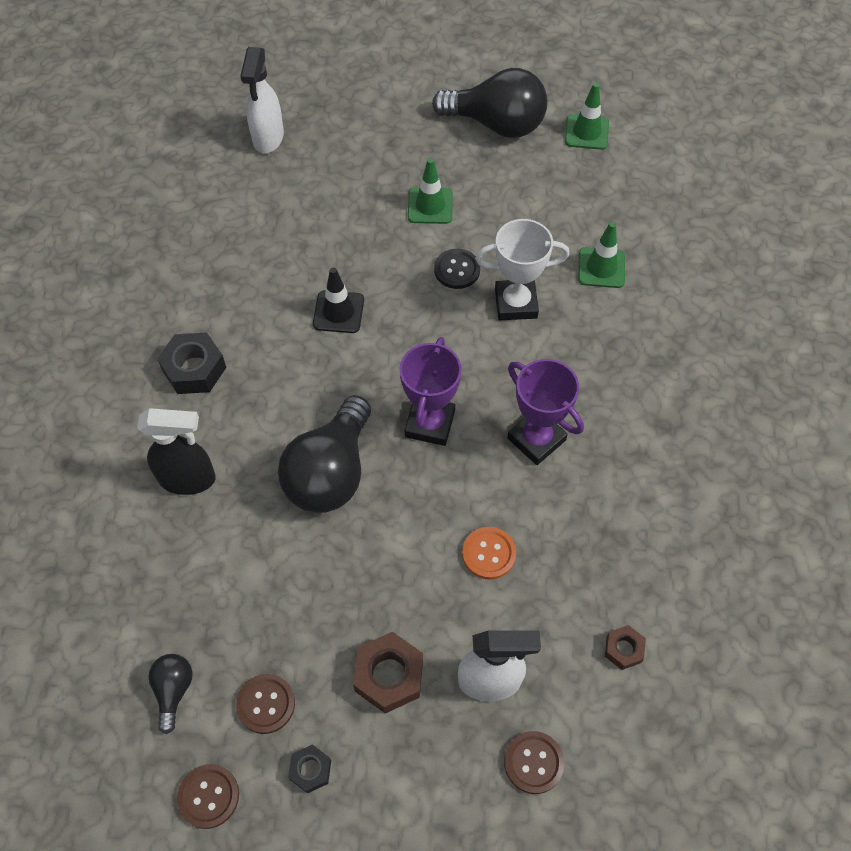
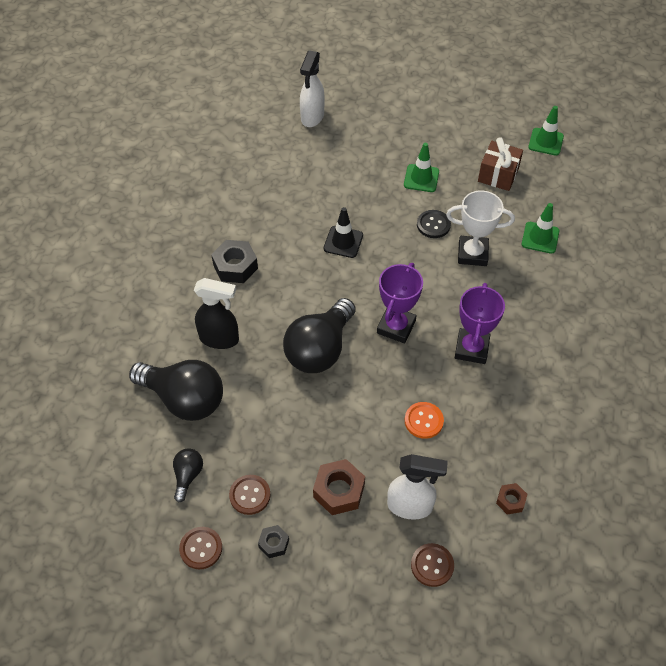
camera: 10 degrees right, 5 degrees down
black light bulb [432,68,547,138] -> black light bulb moved to [129,360,223,421]
purple trophy [507,359,584,465] -> purple trophy turned 45 degrees clockwise [455,283,505,364]
none -> brown gift [478,137,523,191]

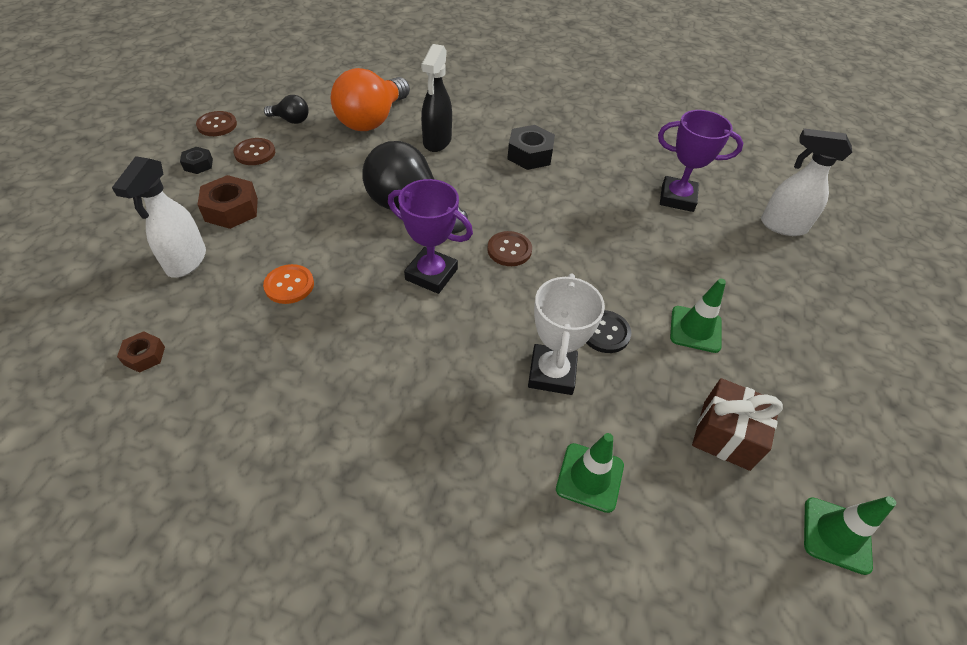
camera: 90 degrees right, 5 degrees down
black light bulb [129,360,223,421] -> orange light bulb [330,68,410,131]
black traffic cone [324,207,363,258] -> none
brown button [411,543,454,587] -> brown button moved to [487,231,532,266]
purple trophy [455,283,505,364] -> purple trophy moved to [658,110,743,212]

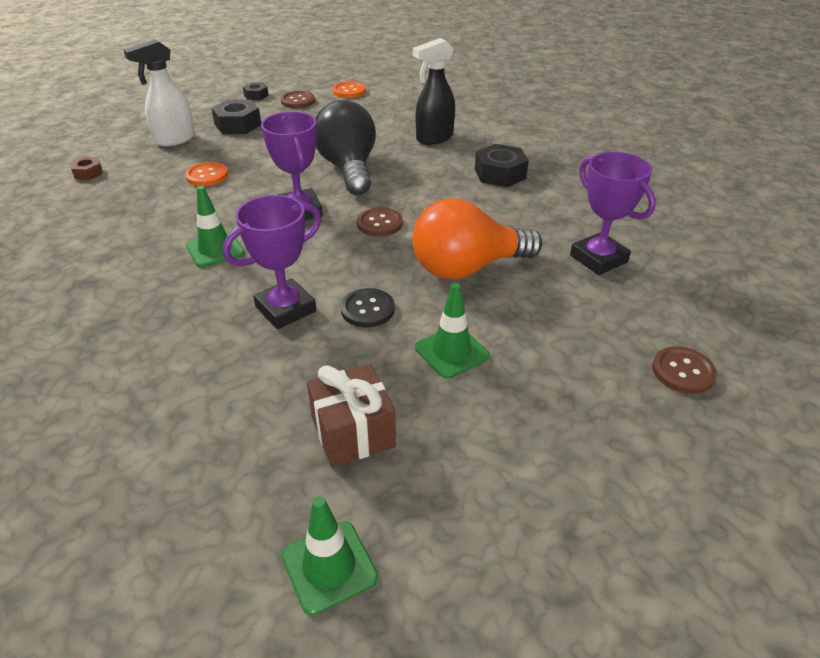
camera: 45 degrees right, 10 degrees down
brown button [196,111,237,136] -> brown button moved to [652,346,717,394]
brown nut [198,175,258,229] -> black nut [211,100,261,134]
black light bulb [264,95,309,124] -> orange button [333,81,366,98]
orange light bulb [330,68,410,131] -> orange light bulb moved to [412,198,542,280]
white trophy [528,274,605,395] -> purple trophy [222,195,321,329]
green traffic cone [556,433,624,513] -> green traffic cone moved to [186,186,244,268]
white spray bottle [761,129,852,236] -> none

